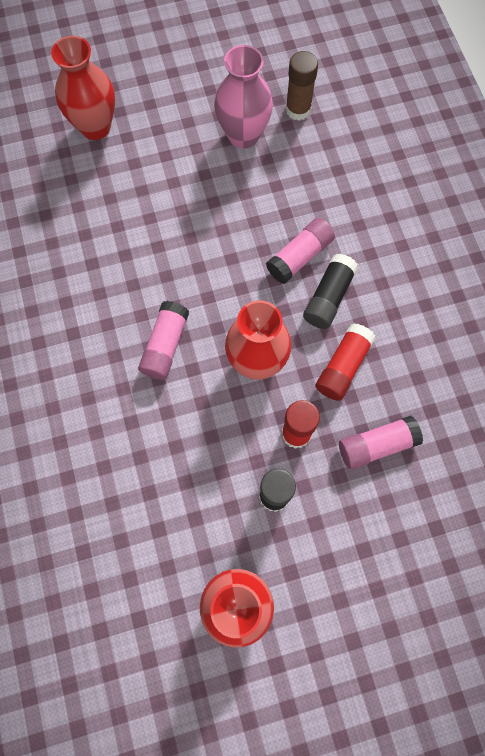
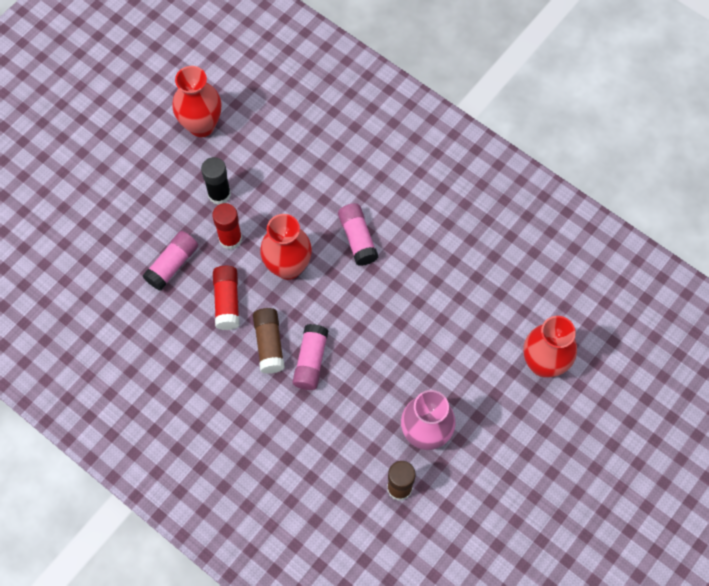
camera: 145 degrees right, 5 degrees down
black glue stick [303,253,358,329] -> brown glue stick [253,308,285,374]

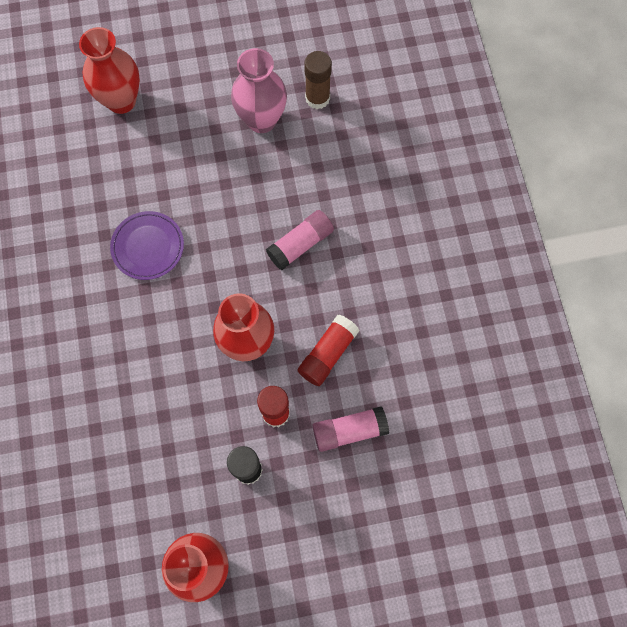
camera: 140 degrees left, 5 degrees up
brown glue stick [253,308,285,374] -> none
pink glue stick [338,203,378,266] -> none
none -> purple plate [110,211,184,280]

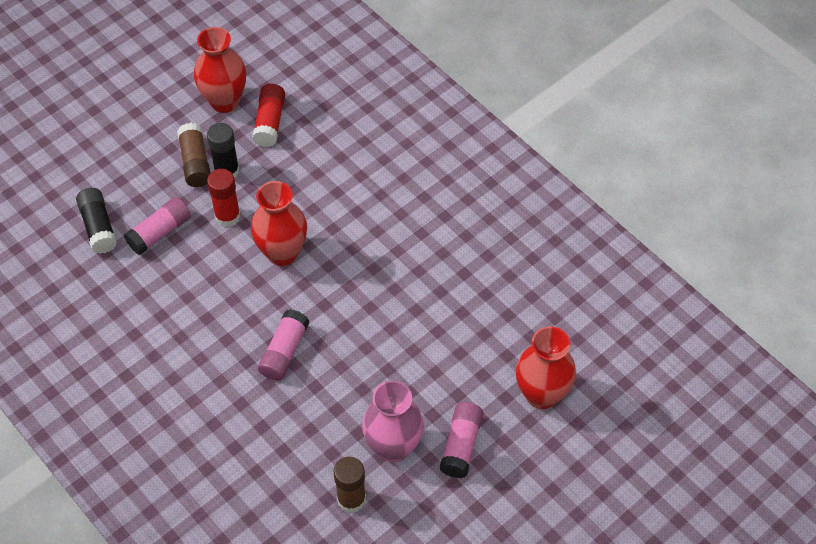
camera: 150 degrees right, 15 degrees down
purple plate [110,211,184,280] -> none
red glue stick [298,315,359,386] -> red glue stick moved to [252,84,285,147]
none -> black glue stick [76,188,117,254]
none -> brown glue stick [177,123,210,187]
none -> pink glue stick [439,402,483,478]

